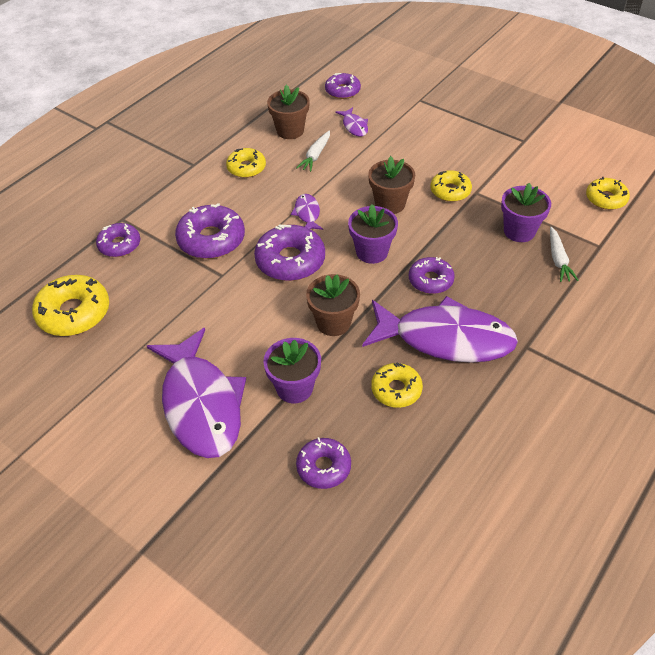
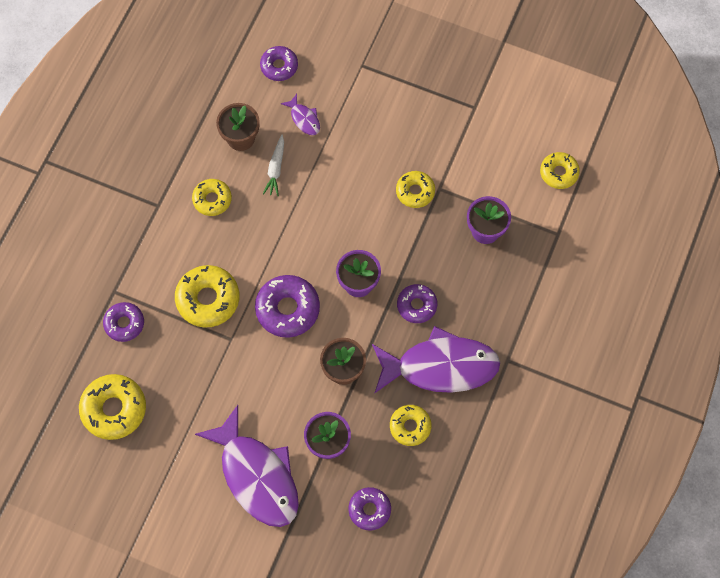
camera: 15 degrees left, 20 degrees up
purple donut [175,203,245,259] -> yellow donut [175,265,239,327]
purple fish [291,194,323,230] -> none
brown flower pot [368,156,415,214] -> none
white carrot [550,227,579,282] -> none

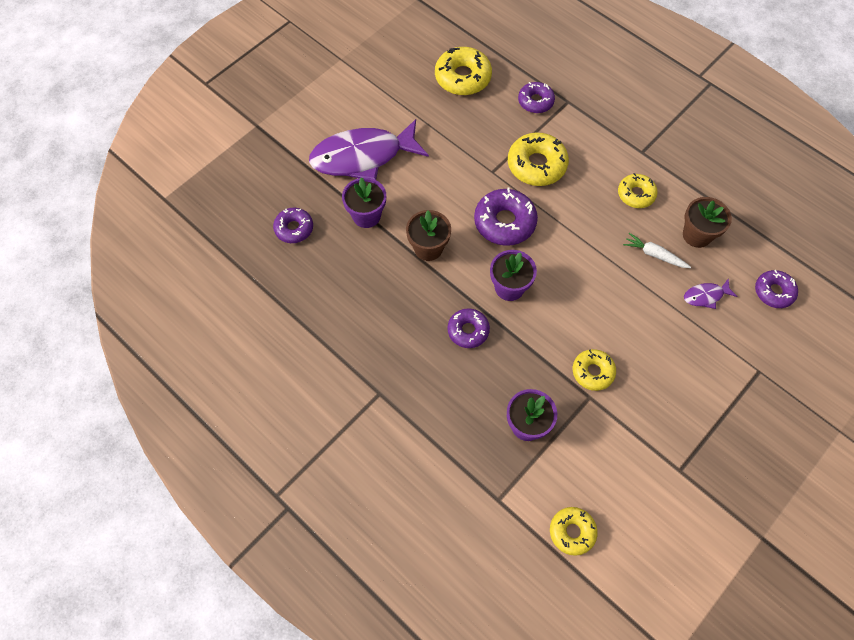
camera: 110 degrees right, 5 degrees down
purple fish [372,326,500,394] -> none
yellow donut [390,405,432,446] -> none

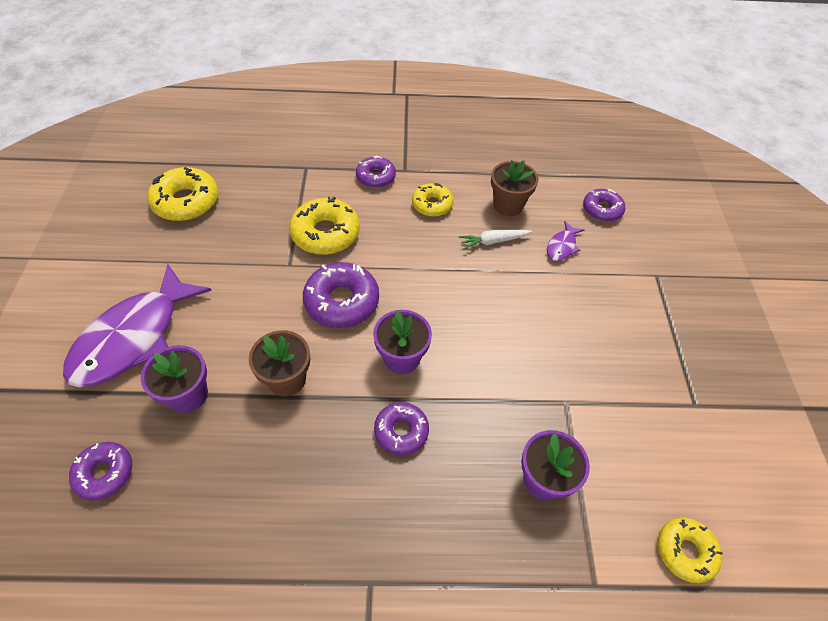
camera: 45 degrees left, 10 degrees down
purple donut [518,82,555,113] -> purple donut moved to [356,156,396,188]
yellow donut [573,349,616,391] -> none

